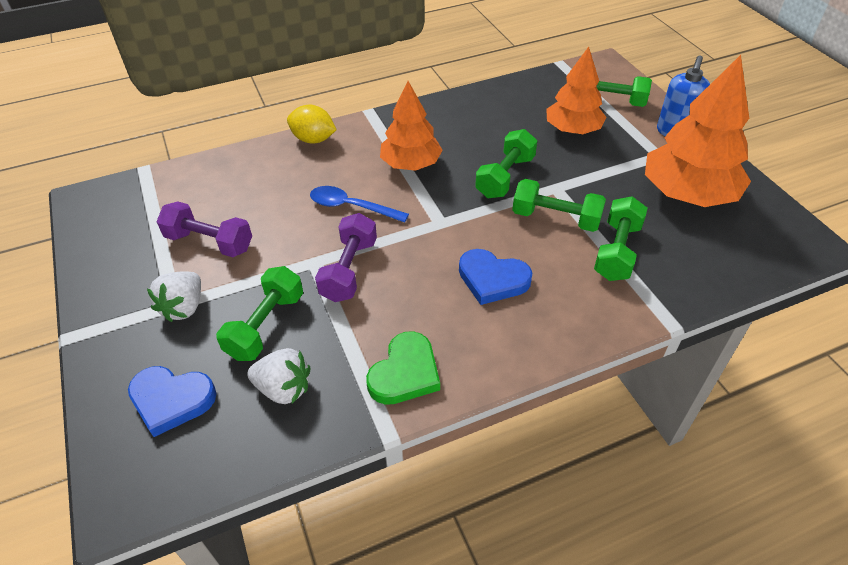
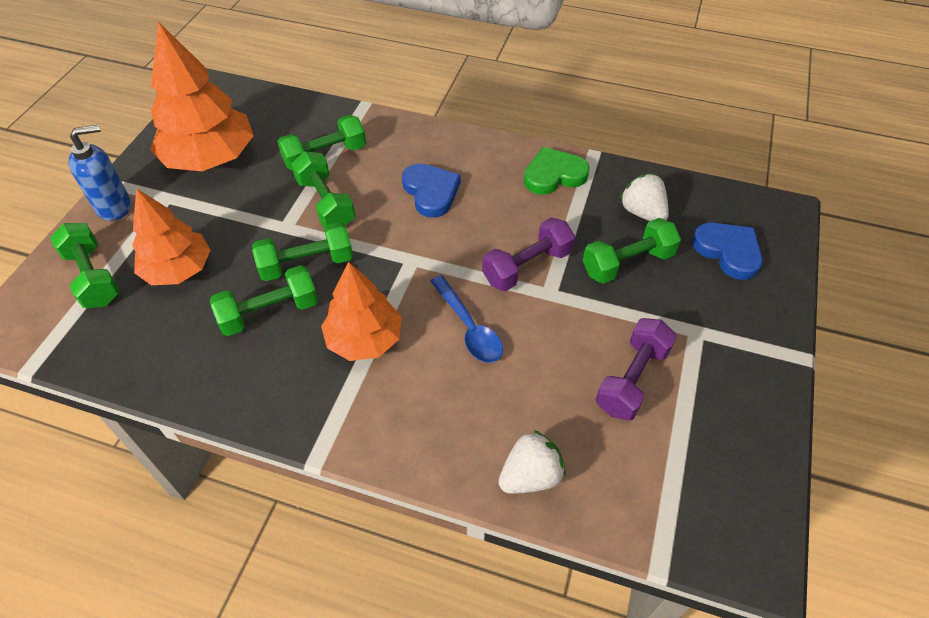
camera: 140 degrees left, 5 degrees up
white strawberry [147,271,201,322] -> white strawberry moved to [499,430,566,494]
purple dumbbell [157,202,252,257] -> purple dumbbell turned 60 degrees clockwise [596,318,677,420]
yellow lemon [287,105,336,144] -> none
none -> green dumbbell [210,265,319,336]

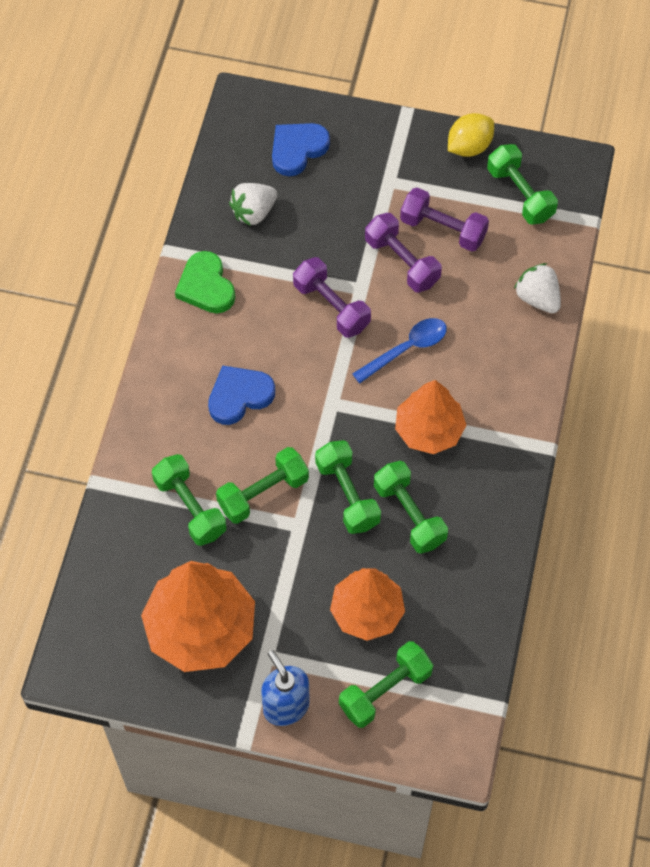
camera: 95 degrees left, 10 degrees up
green dumbbell [583,218,681,284] -> green dumbbell moved to [487,144,558,225]
none -> purple dumbbell [365,213,442,293]
none -> yellow lemon [448,113,494,157]

